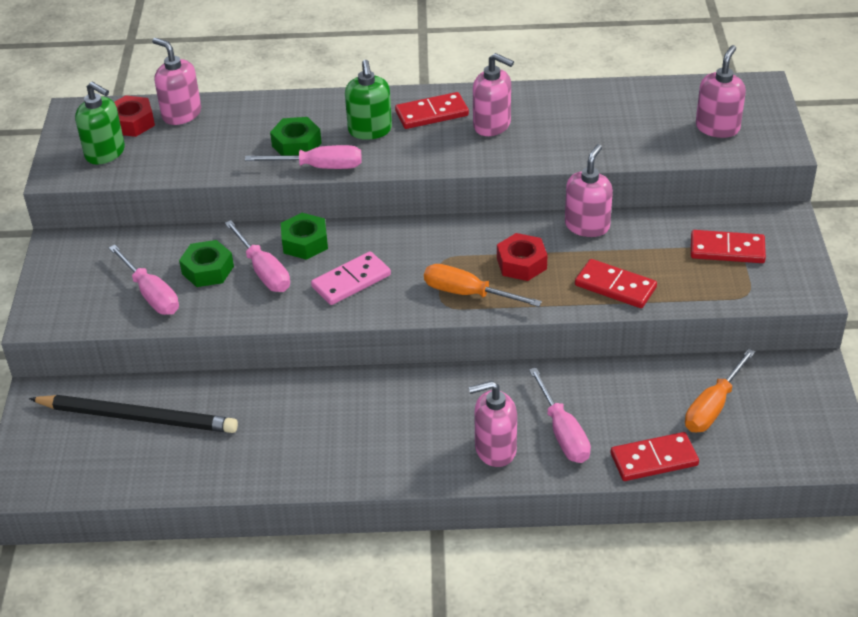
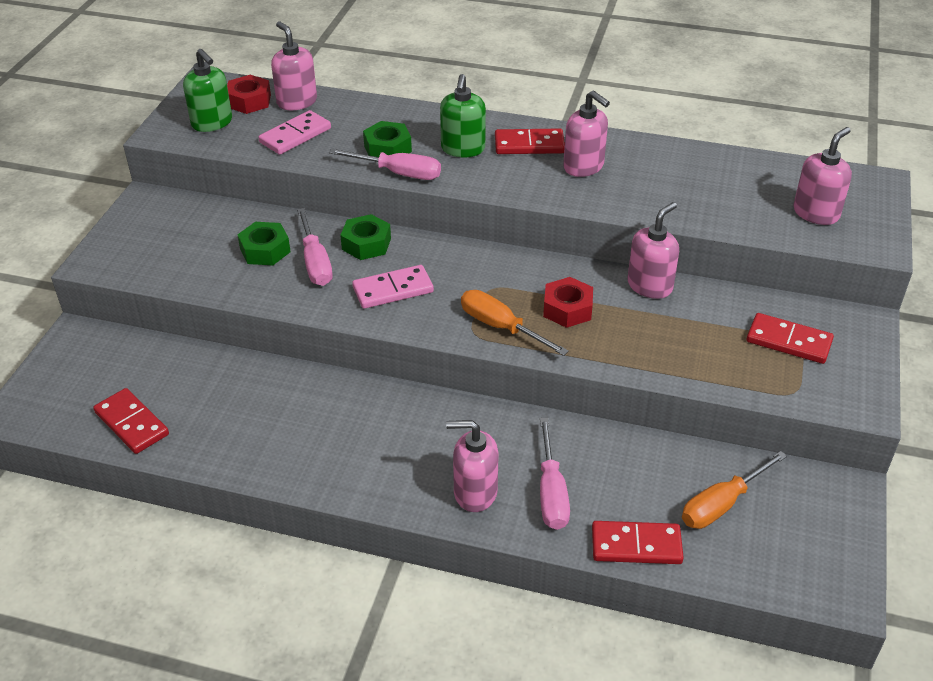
camera: 15 degrees right, 0 degrees up
black pencil [29,395,238,433] -> none
pink screwdriver [109,245,179,315] -> none
red domino [575,259,657,308] -> red domino moved to [93,388,169,454]
none -> pink domino [258,110,331,155]

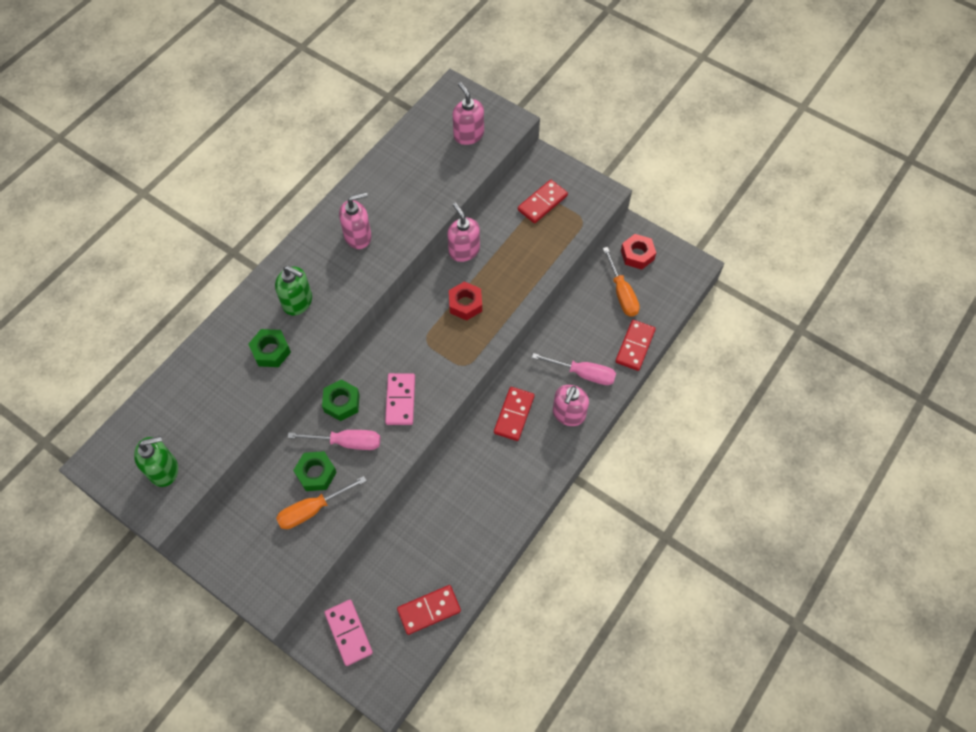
camera: 70 degrees left, 20 degrees up
red nut [227,75,271,114] -> red nut moved to [621,234,656,269]
pink domino [258,110,331,155] -> pink domino moved to [324,600,373,666]
pink soap dispenser [271,21,317,110] -> none
pink screwdriver [329,149,441,180] -> none
orange screwdriver [461,290,569,356] -> orange screwdriver moved to [276,476,366,529]
red domino [495,129,565,154] -> red domino moved to [494,387,535,441]

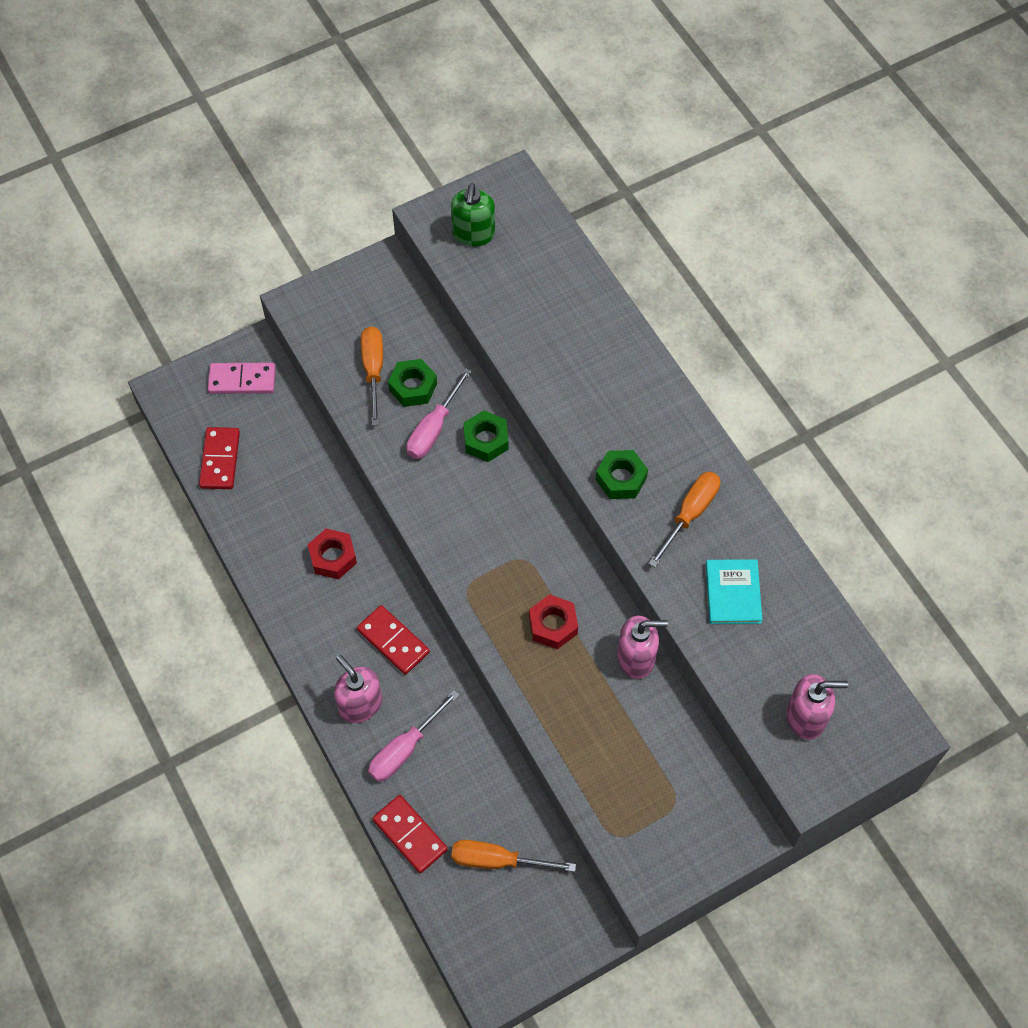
camera: 115 degrees right, 0 degrees up
green nut [248,329,291,367] -> green nut moved to [596,450,648,499]
green soap dispenser [275,266,312,316] -> none
pink soap dispenser [339,192,372,249] -> orange screwdriver [648,472,720,567]
pink domino [385,373,415,425] -> none
red domino [518,180,568,223] -> none
red nut [621,234,656,269] -> red nut moved to [308,529,357,579]
none -> turquoise book [706,559,762,624]

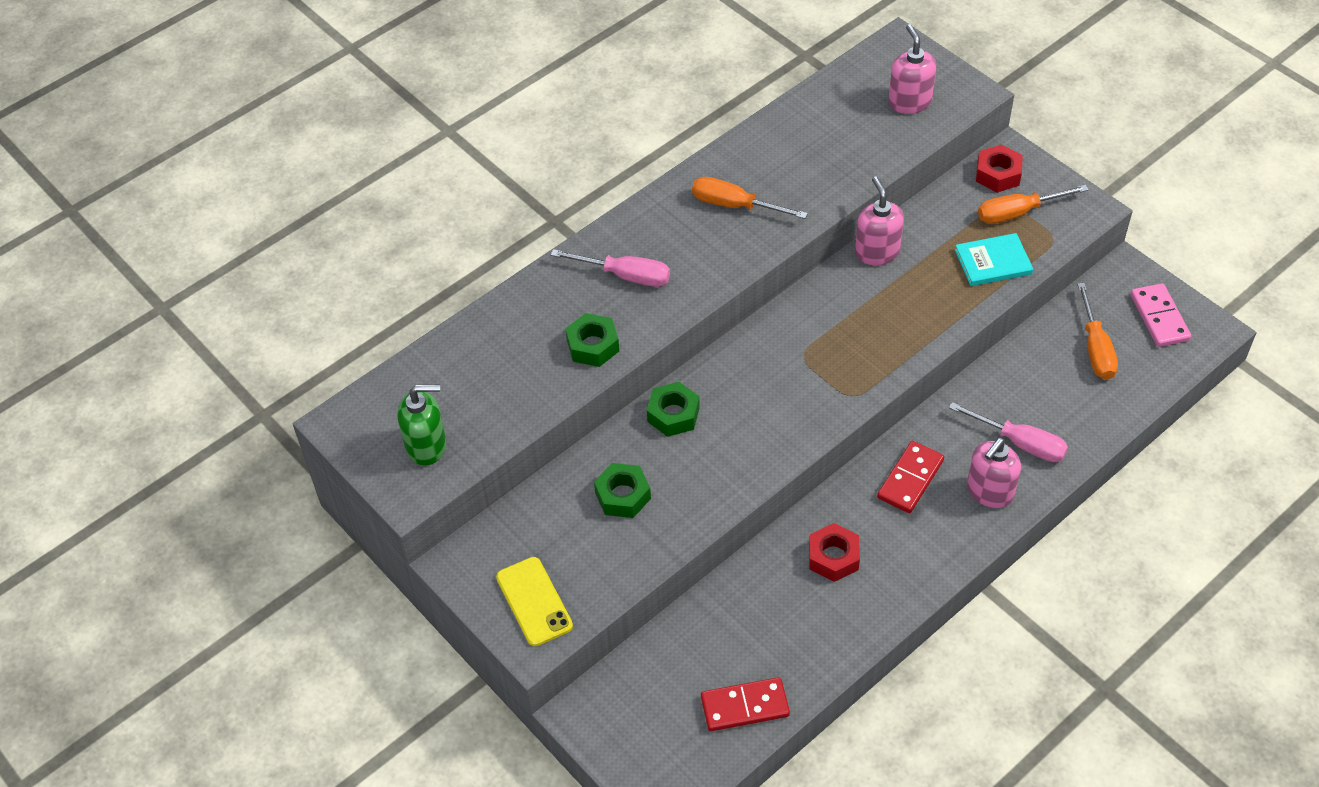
camera: 100 degrees left, 10 degrees down
pink domino [208,363,276,394] -> pink domino moved to [1130,283,1191,347]
orange screwdriver [361,326,383,426] -> orange screwdriver moved to [978,185,1089,224]
red domino [372,795,448,873] -> none
pink screwdriver [406,368,471,459] -> pink screwdriver moved to [551,249,670,287]
red nut [529,594,578,649] -> red nut moved to [976,144,1023,193]
green nut [596,450,648,499] -> green nut moved to [565,313,619,367]
turquoise book [706,559,762,624] -> turquoise book moved to [955,233,1033,286]
none -> yellow phone [496,557,573,646]

